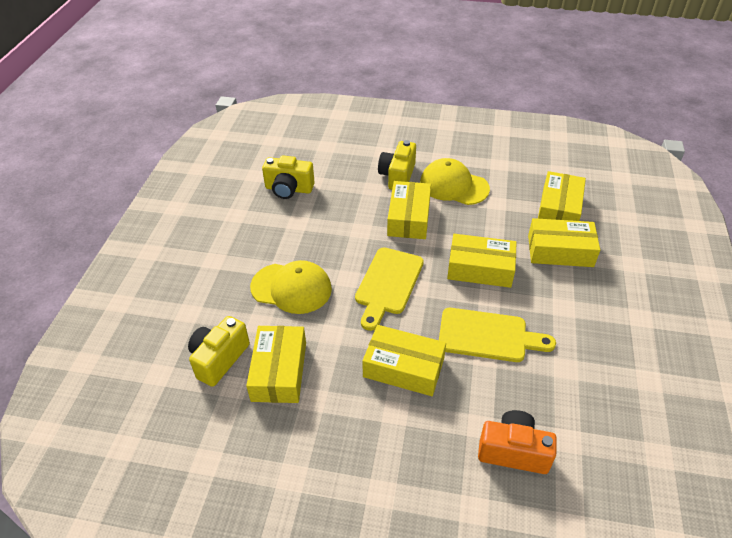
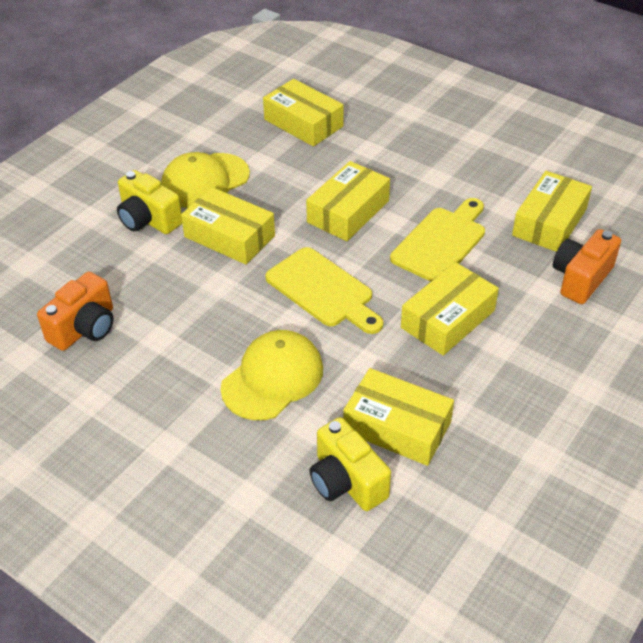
camera: 65 degrees left, 0 degrees up
yellow camera [262,155,315,199] -> orange camera [37,272,114,351]
yellow box [528,218,600,267] -> yellow box moved to [512,171,592,252]

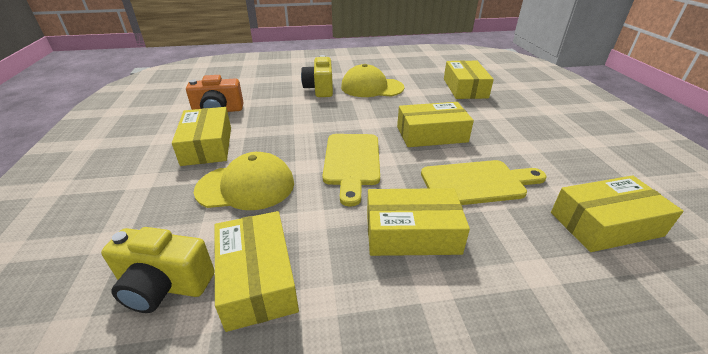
camera: 45 degrees right, 10 degrees down
yellow box [181,187,275,265] -> yellow box moved to [172,107,231,166]
yellow camera [309,417,391,511] -> yellow camera turned 90 degrees counterclockwise [101,227,215,313]
orange camera [553,229,621,304] -> none

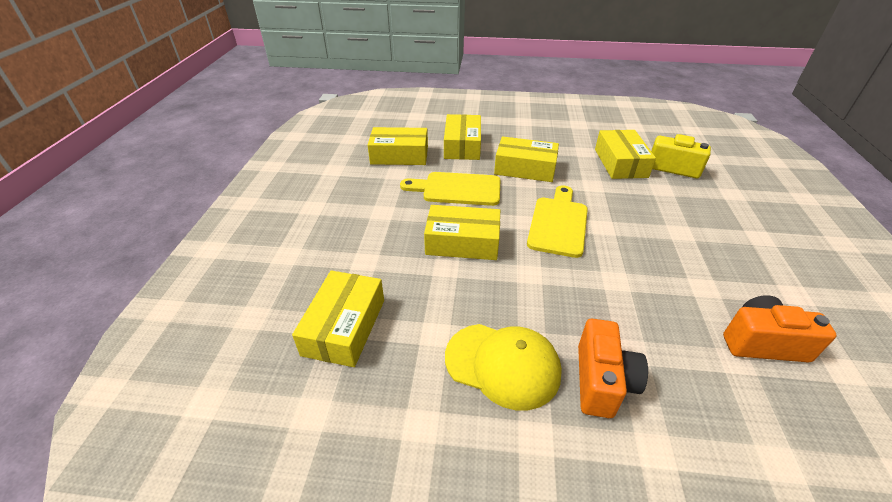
camera: 165 degrees left, 5 degrees up
yellow box [172,107,231,166] -> yellow box moved to [444,114,481,160]
yellow cap [194,152,294,210] -> none
yellow camera [301,55,333,97] -> orange camera [578,319,648,418]

